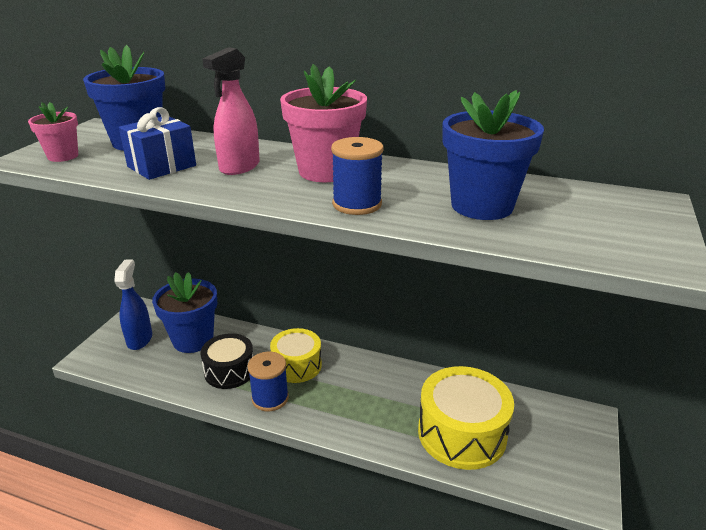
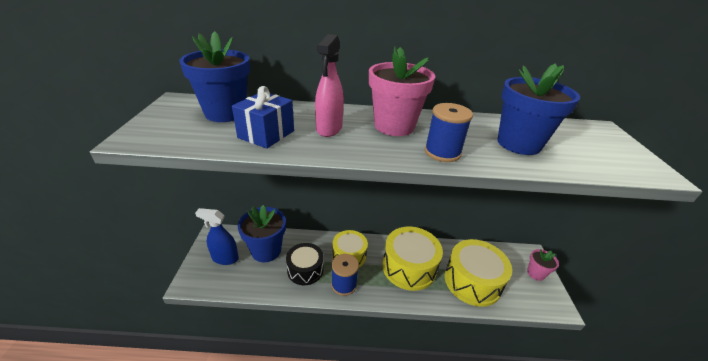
camera: 20 degrees left, 5 degrees up
pink flower pot [28,102,78,162] -> pink flower pot moved to [527,249,559,281]
blue spray bottle [114,260,152,350] -> blue spray bottle turned 60 degrees counterclockwise [195,208,239,265]
none -> yellow drum [382,227,443,291]

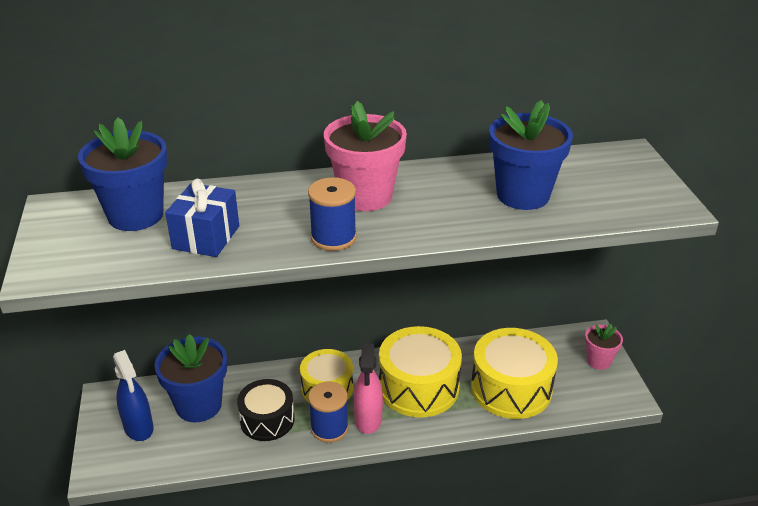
camera: 10 degrees left, 0 degrees up
blue spray bottle [195,208,239,265] -> blue spray bottle turned 120 degrees counterclockwise [113,350,154,441]
pink spray bottle [315,34,344,137] -> pink spray bottle moved to [354,343,383,434]
blue spool [424,103,473,162] -> blue spool moved to [308,177,357,251]

